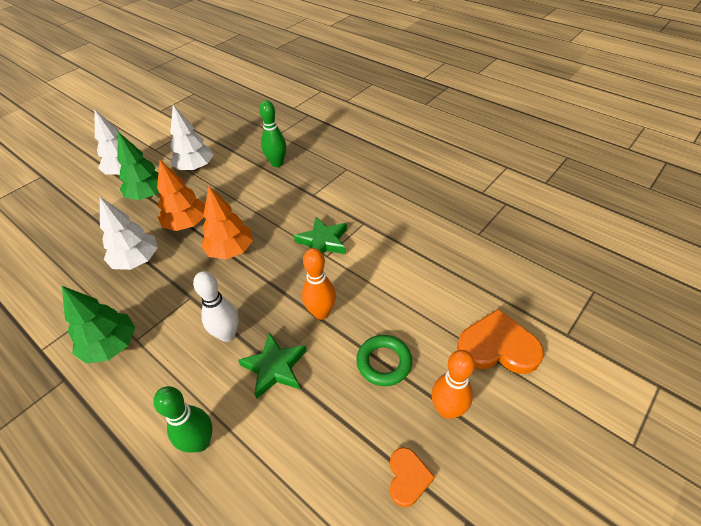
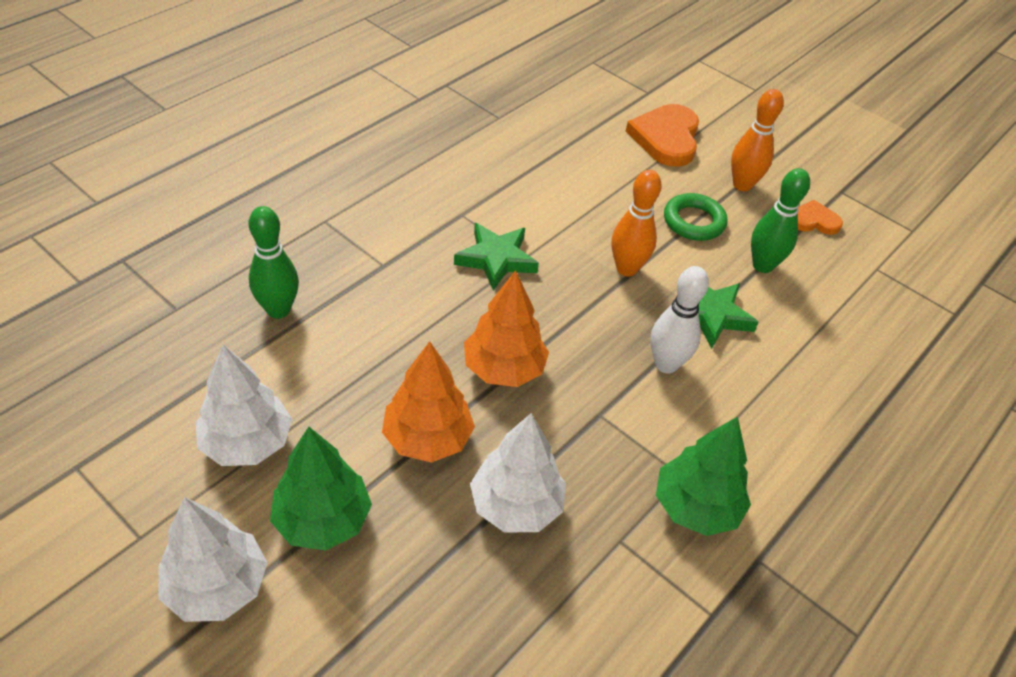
camera: 95 degrees left, 0 degrees up
green bowling pin [153,386,213,453] -> green bowling pin moved to [751,168,810,273]

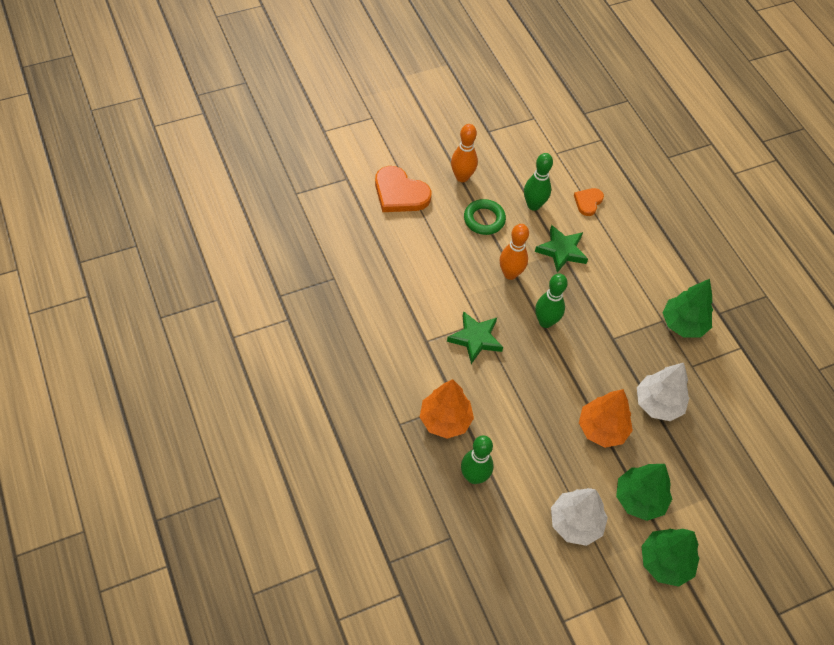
camera: 65 degrees left, 10 degrees up
white tree [159,497,267,622] -> green tree [641,529,699,587]
orange tree [464,270,549,387] -> orange tree moved to [420,379,474,439]
white bowling pin [651,266,709,374] -> none
orange heart [798,200,843,235] -> orange heart moved to [574,188,604,216]
none -> green bowling pin [535,274,568,328]

